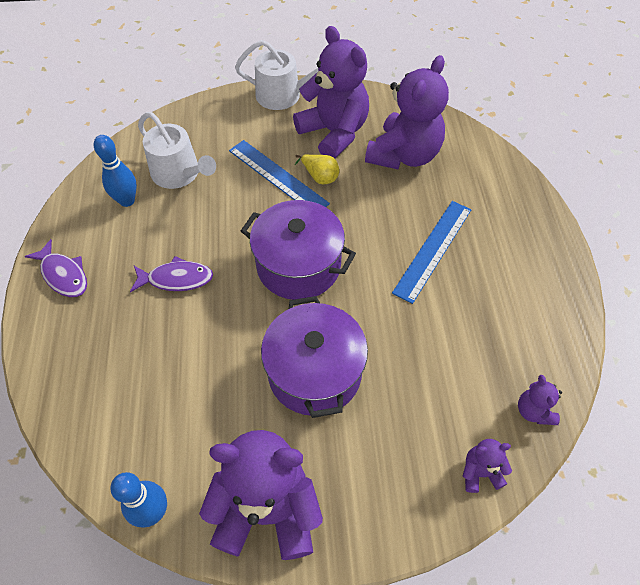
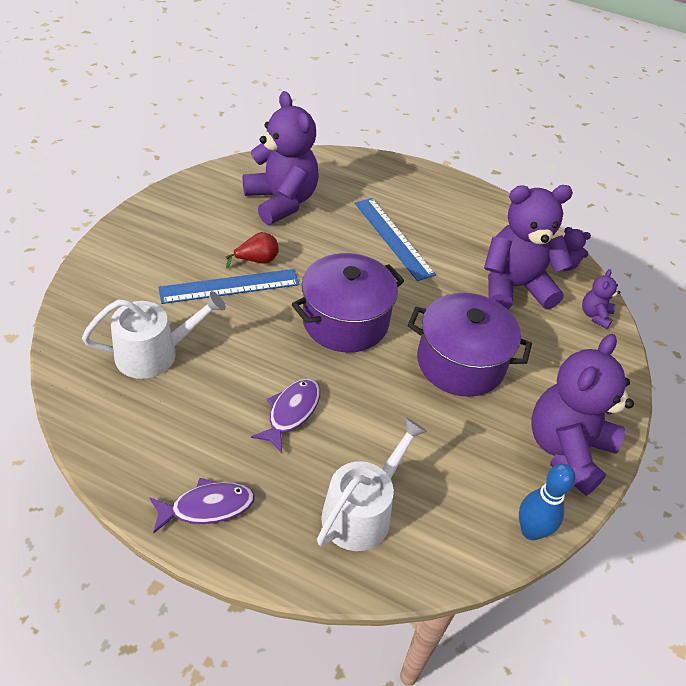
camera: 65 degrees left, 10 degrees down
blue bowling pin [94,135,137,207] -> none
white watering can [235,40,319,110] -> white watering can moved to [317,418,427,551]
purple teddy bear [293,26,369,159] -> purple teddy bear moved to [484,185,573,310]
yellow pear [295,154,339,184] -> red pear [226,232,279,268]

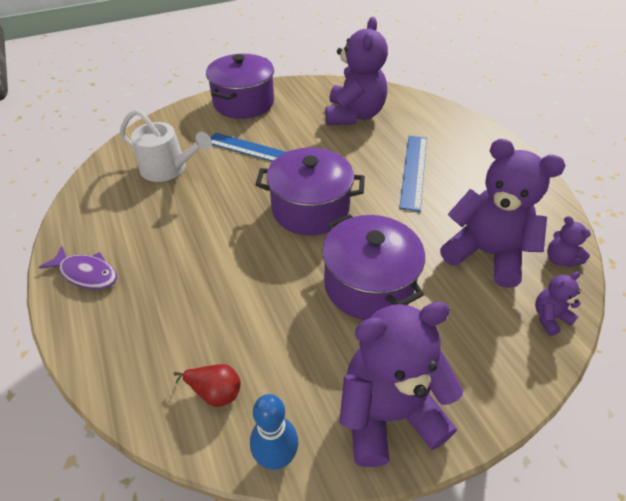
camera: 45 degrees right, 0 degrees up
red pear [226,232,279,268] -> red pear moved to [174,364,241,407]
purple fish [251,378,320,453] -> none
white watering can [317,418,427,551] -> none
none -> purple pot [206,54,274,119]

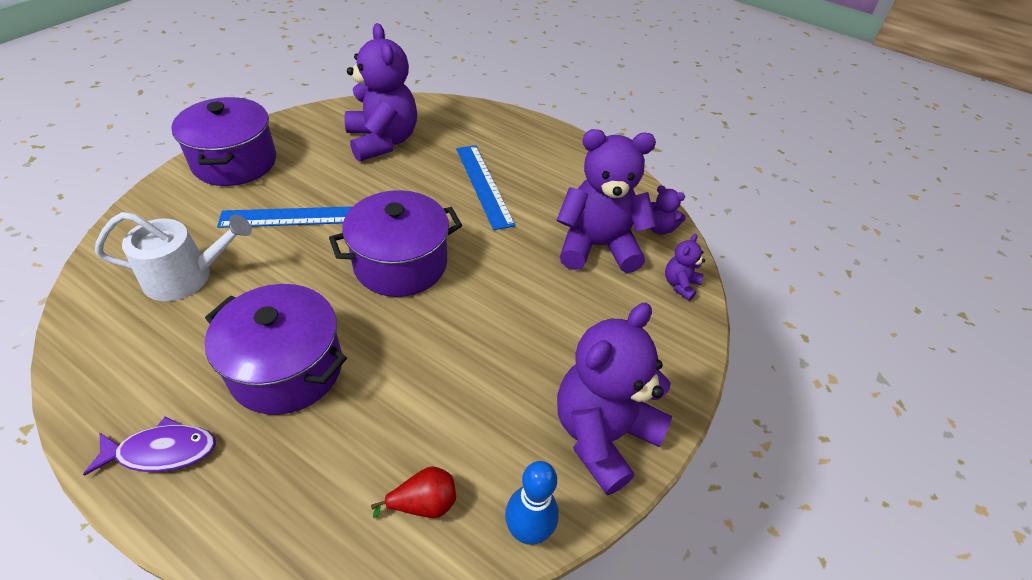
camera: 35 degrees left, 0 degrees up
purple pot [322,214,425,320] -> purple pot moved to [205,284,347,415]

